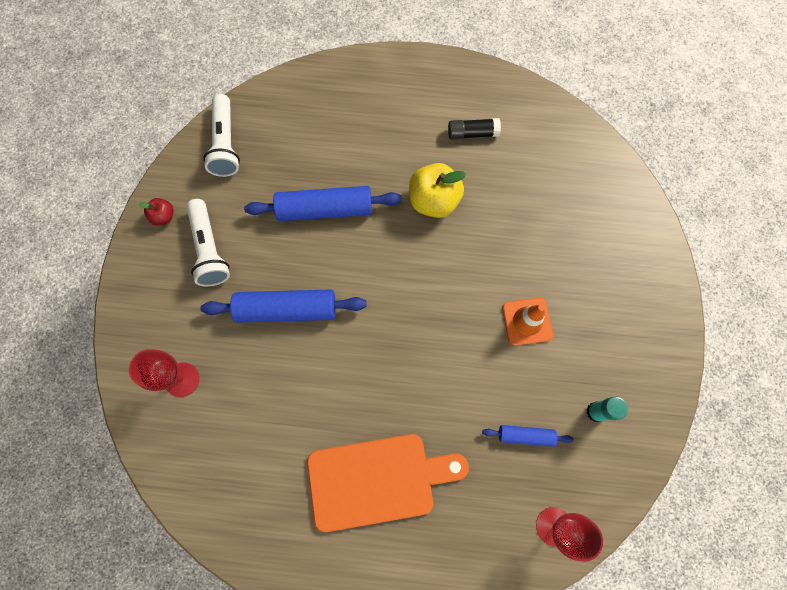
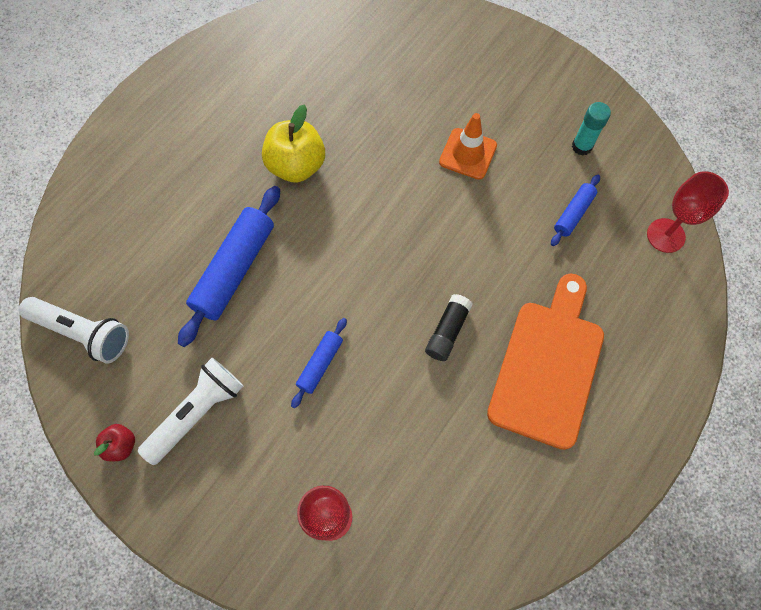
camera: 60 degrees left, 5 degrees down
white flashlight [186,199,230,286] -> white flashlight turned 60 degrees counterclockwise [138,358,243,465]
blue rolling pin [200,289,366,323] -> blue rolling pin [291,318,347,408], size x0.52
black glue stick [448,118,501,140] -> black glue stick moved to [425,294,473,361]

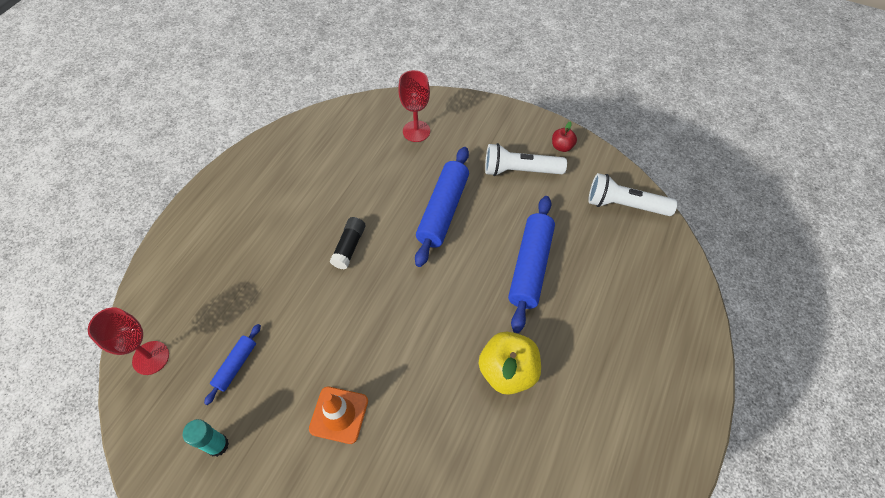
camera: 170 degrees right, 10 degrees down
white flashlight [138,358,243,465] -> white flashlight turned 60 degrees clockwise [485,143,567,176]
blue rolling pin [291,318,347,408] -> blue rolling pin [415,147,469,267], size x1.91
orange cutting board [487,274,604,450] -> none

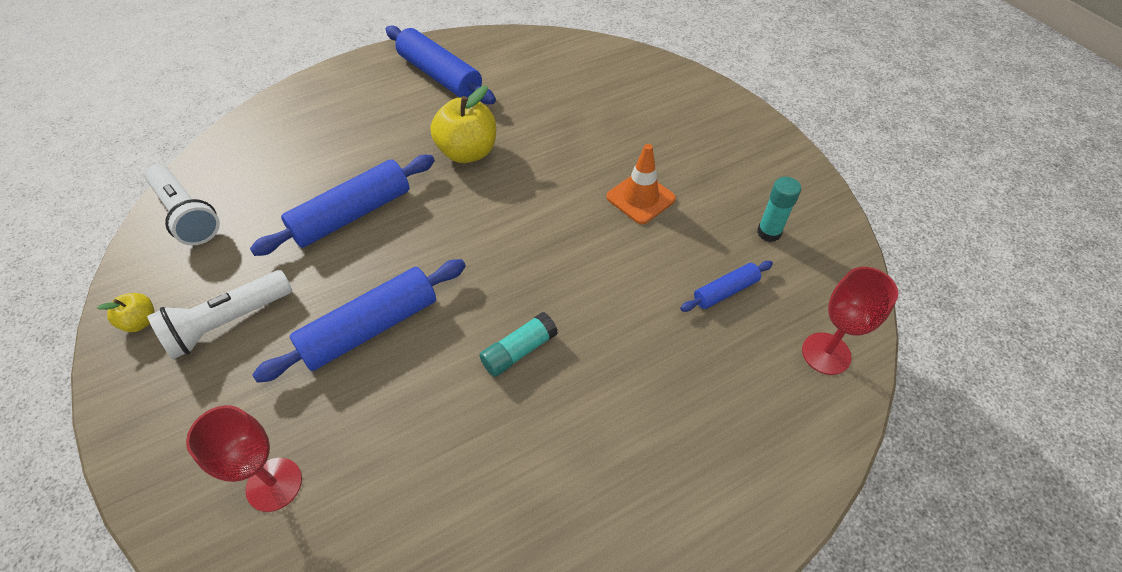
camera: 145 degrees left, 5 degrees down
black glue stick [330,217,365,269] -> turquoise glue stick [480,312,558,377]
white flashlight [485,143,567,176] -> white flashlight turned 105 degrees clockwise [147,270,292,359]
red apple [552,121,577,152] -> yellow apple [97,293,155,332]
none -> blue rolling pin [385,25,496,104]

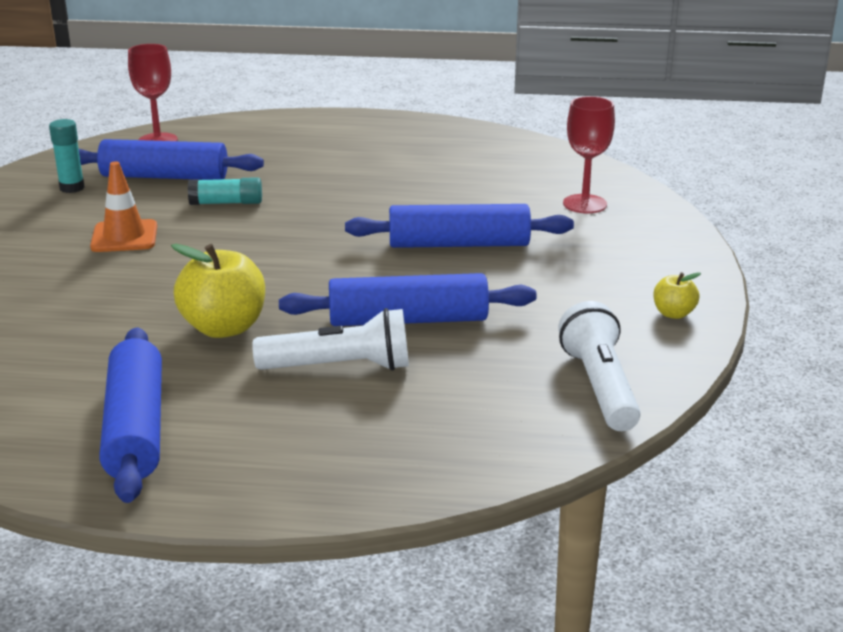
camera: 145 degrees left, 25 degrees down
white flashlight [147,270,292,359] -> white flashlight moved to [252,308,409,371]
turquoise glue stick [480,312,558,377] -> turquoise glue stick moved to [188,177,262,205]
blue rolling pin [680,261,773,312] -> blue rolling pin [79,139,264,180], size x1.91

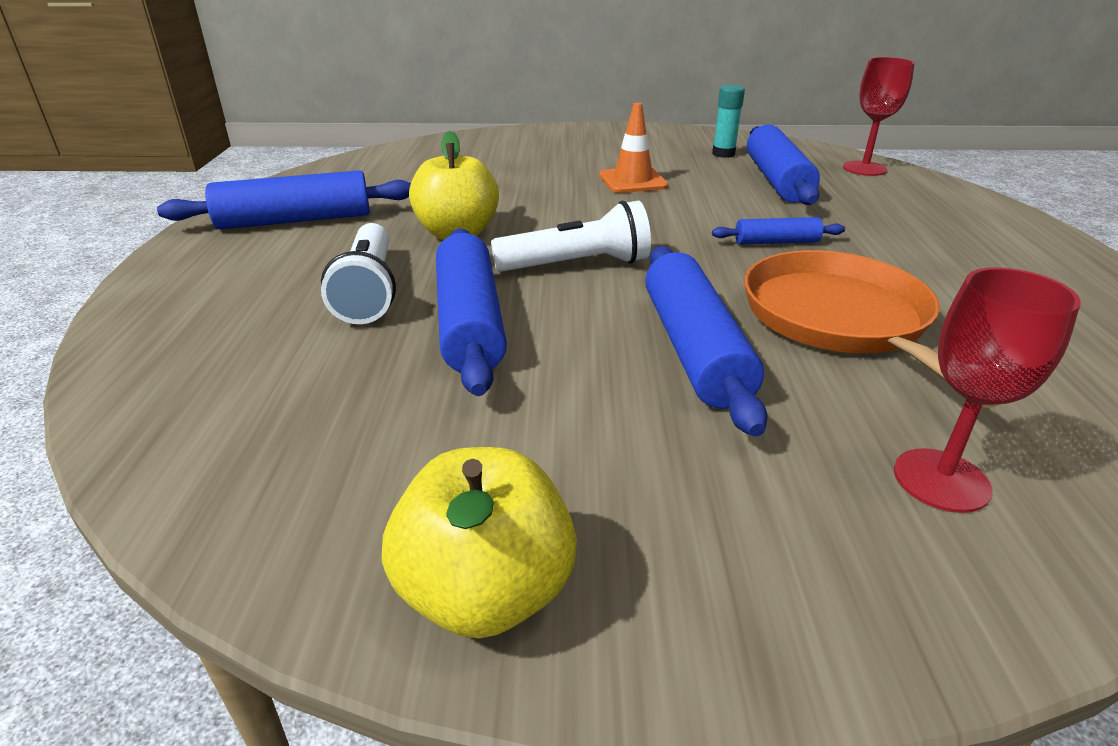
camera: 85 degrees right, 5 degrees up
turquoise glue stick [188,177,262,205] -> none
white flashlight [558,301,641,431] -> white flashlight moved to [491,201,651,272]
yellow apple [653,272,701,319] -> yellow apple [382,447,577,639], size x1.96
none -> blue rolling pin [712,217,845,245]
none -> orange pan [744,250,999,408]

